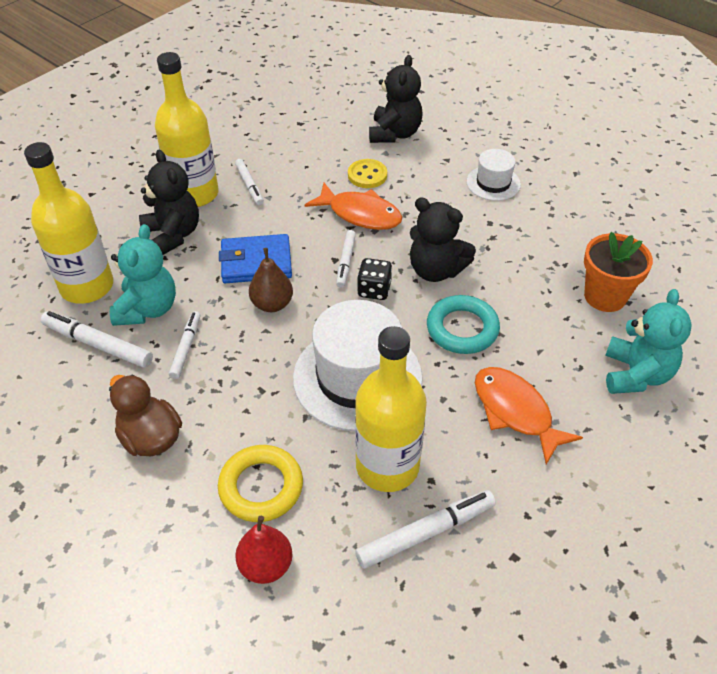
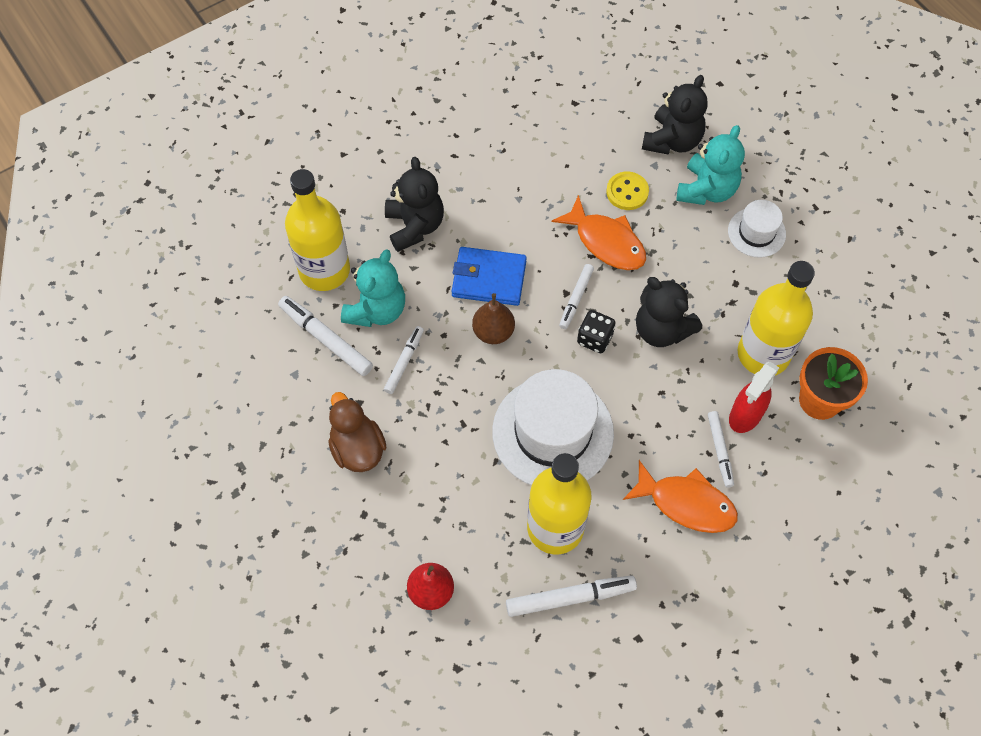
camera: 15 degrees right, 15 degrees up
yellow bottle [155,52,219,207] -> yellow bottle moved to [738,261,815,375]
yellow ring [218,445,303,522] -> none
white marker [235,159,264,205] -> white marker moved to [708,411,734,488]
turquoise ring [427,295,500,354] -> none
orange fish [475,367,583,464] -> orange fish turned 135 degrees clockwise [623,460,738,533]
turquoise teddy bear [605,289,692,394] -> turquoise teddy bear moved to [676,125,745,205]
none -> red spray bottle [729,362,779,433]

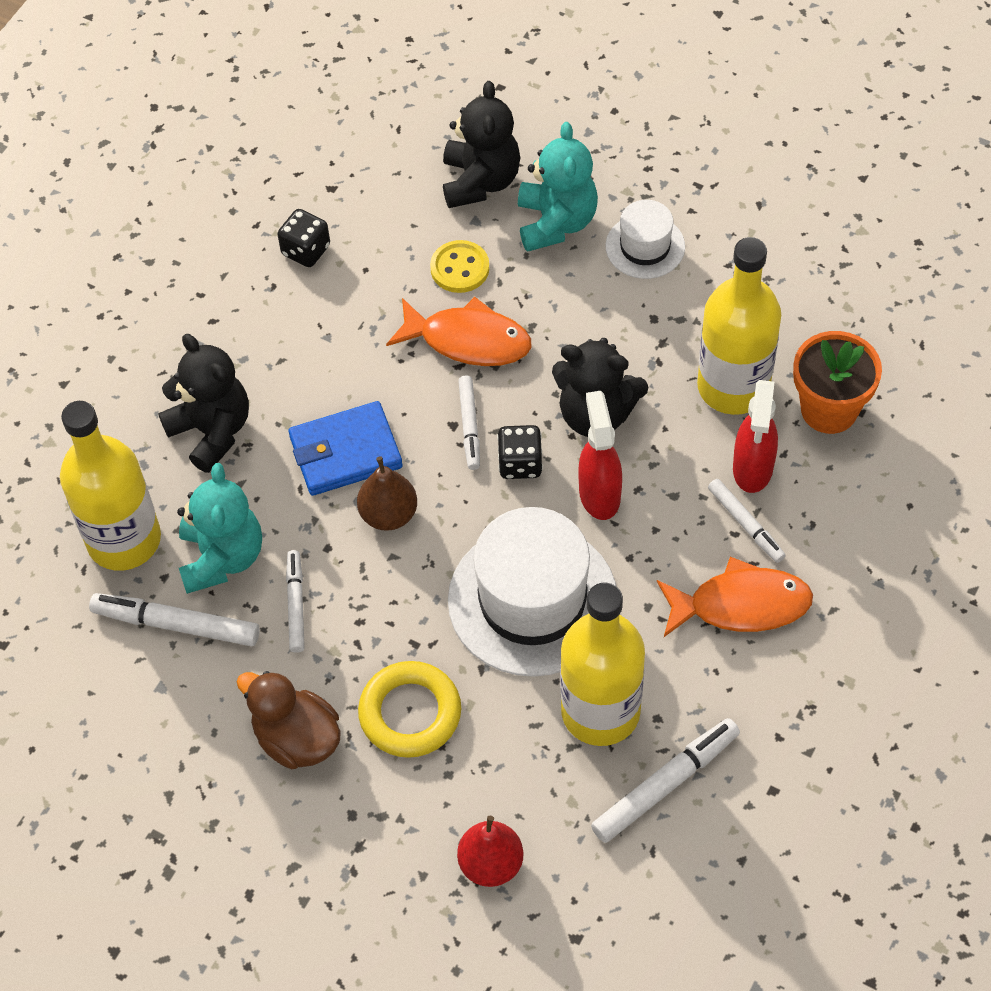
camera: 25 degrees left, 5 degrees down
none -> black dice [278,209,330,267]
none -> yellow ring [358,661,461,758]
none -> red spray bottle [578,391,622,520]

